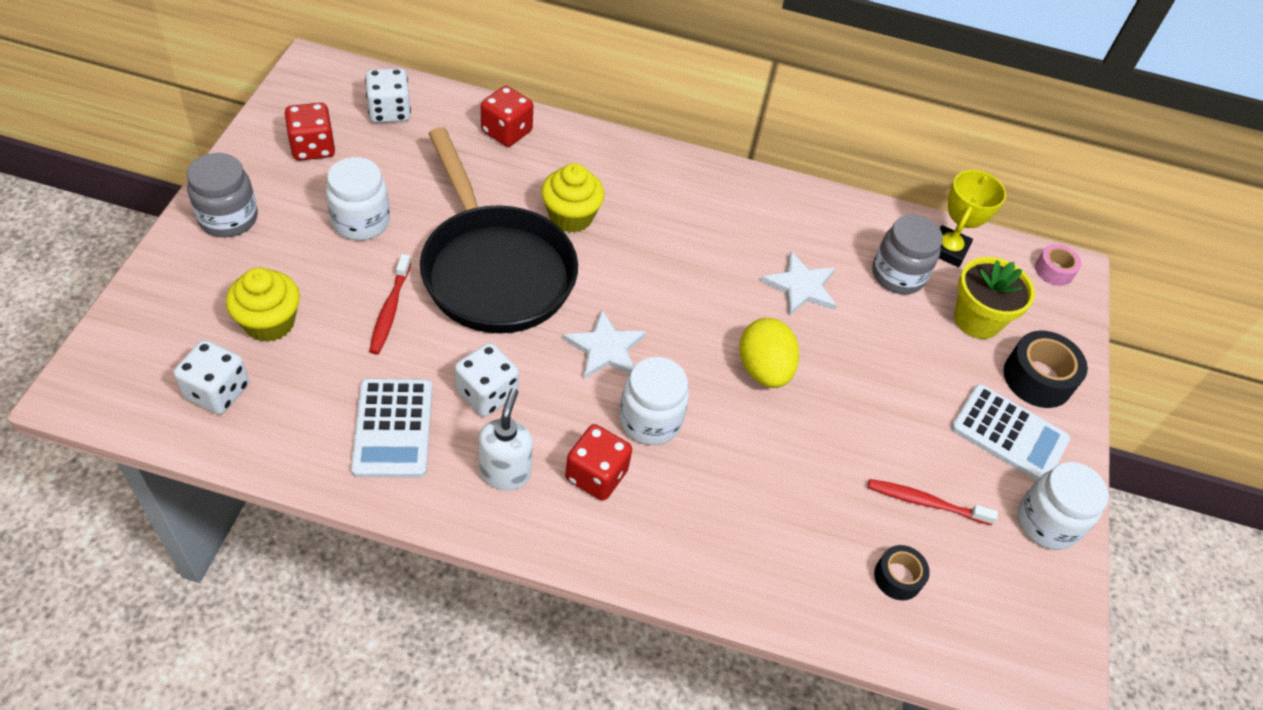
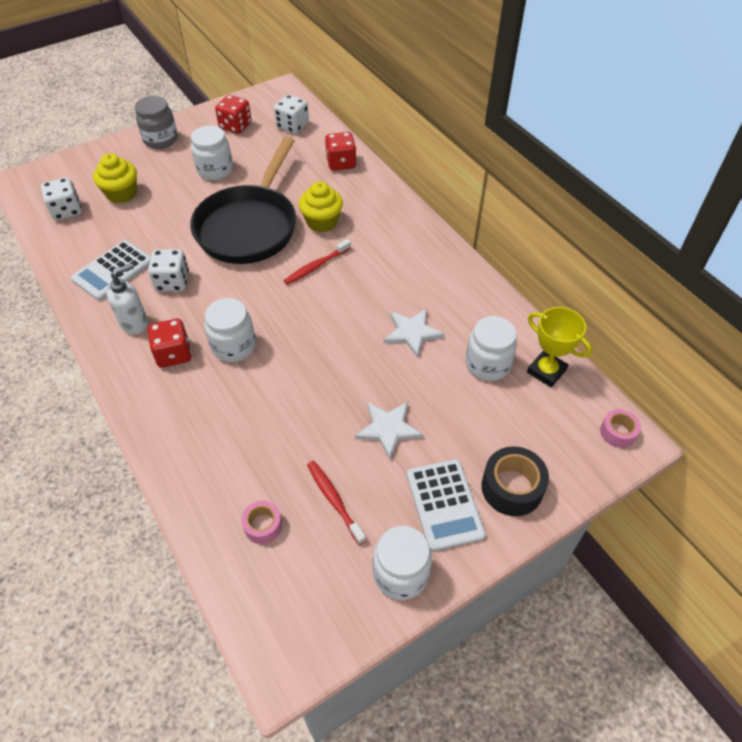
camera: 50 degrees right, 0 degrees up
red toothbrush [369,254,411,354] -> red toothbrush moved to [284,239,351,285]
white star [563,310,646,379] -> white star moved to [355,402,423,459]
yellow egg [739,318,799,388] -> none
grey jar [872,215,943,294] -> white jar [466,316,517,381]
black tape [874,545,930,601] -> pink tape [241,501,282,544]
yellow trophy [939,170,1006,267] -> yellow trophy turned 60 degrees clockwise [527,307,592,387]
yellow flower pot [954,257,1035,339] -> none

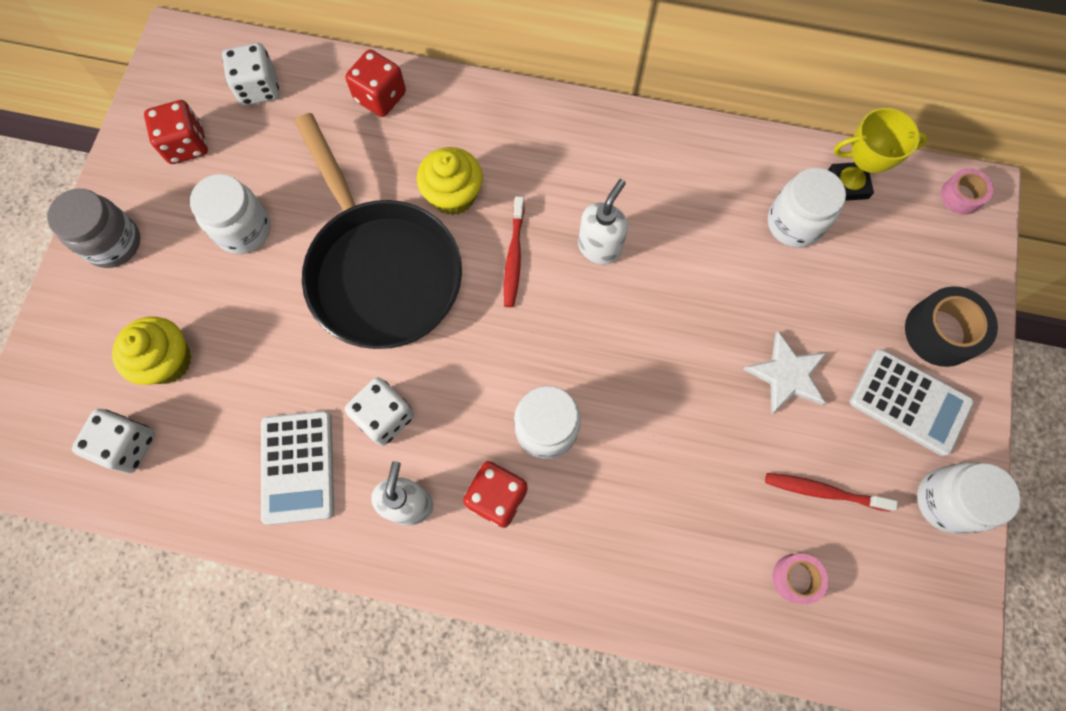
camera: 45 degrees left, 20 degrees up
white star [383,308,445,358] -> none
none -> white soap dispenser [578,179,628,265]

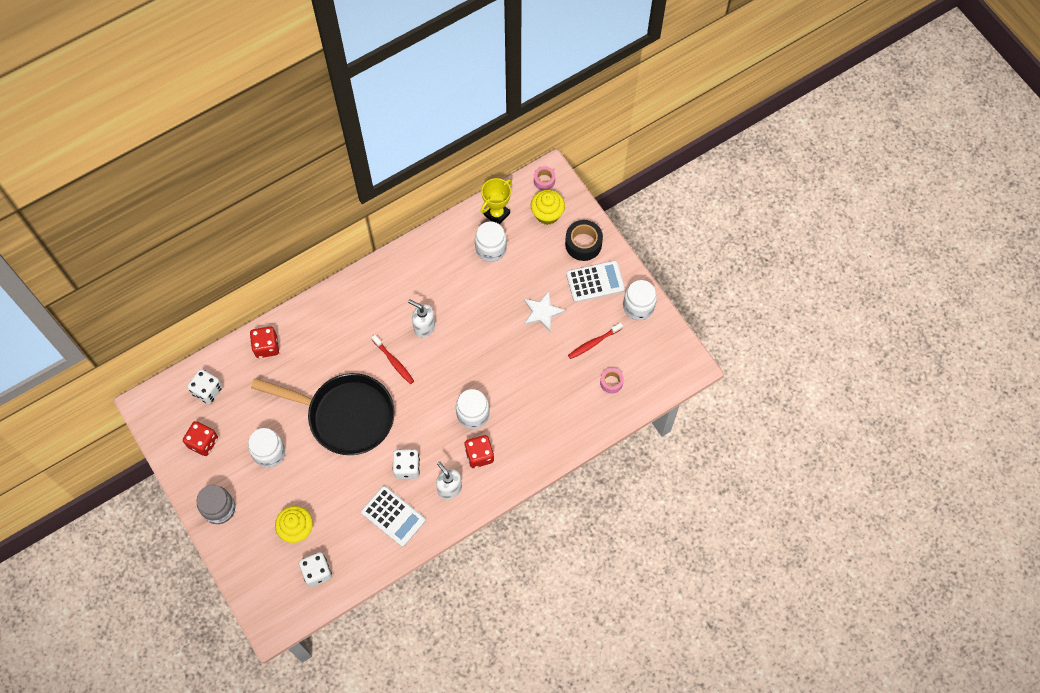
camera: 45 degrees left, 5 degrees down
yellow cupcake [417,147,483,215] -> yellow cupcake moved to [531,190,565,225]
white soap dispenser [578,179,628,265] -> white soap dispenser turned 45 degrees counterclockwise [408,299,435,338]

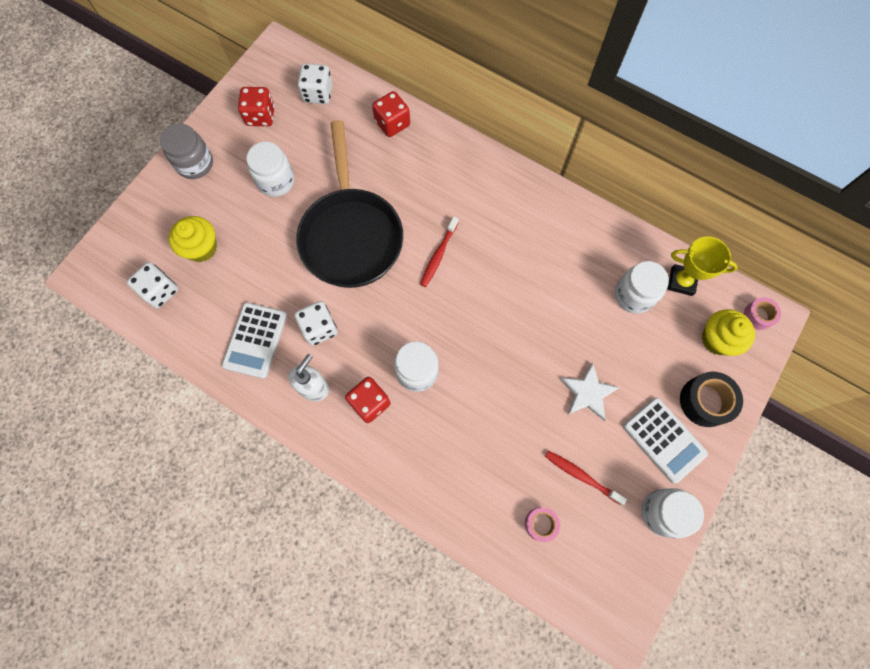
camera: 65 degrees right, 5 degrees up
white soap dispenser [408,299,435,338] -> none

